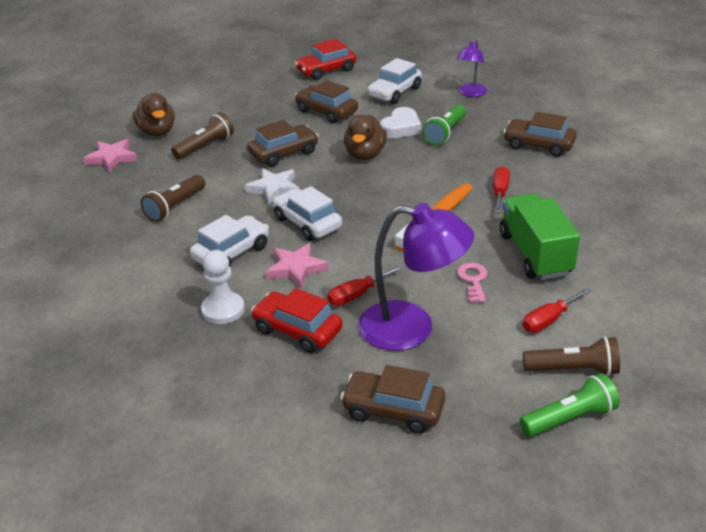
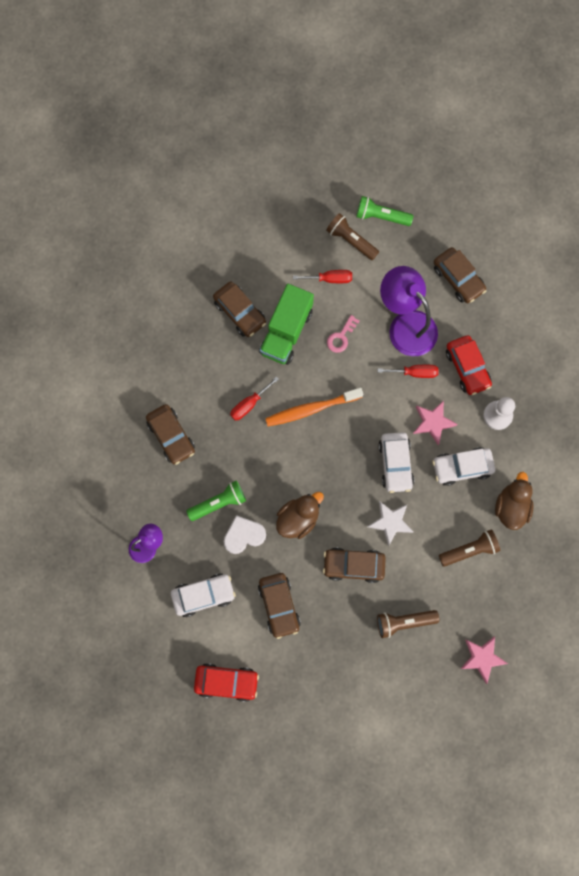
camera: 145 degrees left, 40 degrees up
brown duck [133,93,175,136] -> brown duck moved to [495,472,534,530]
none -> brown car [213,282,266,337]

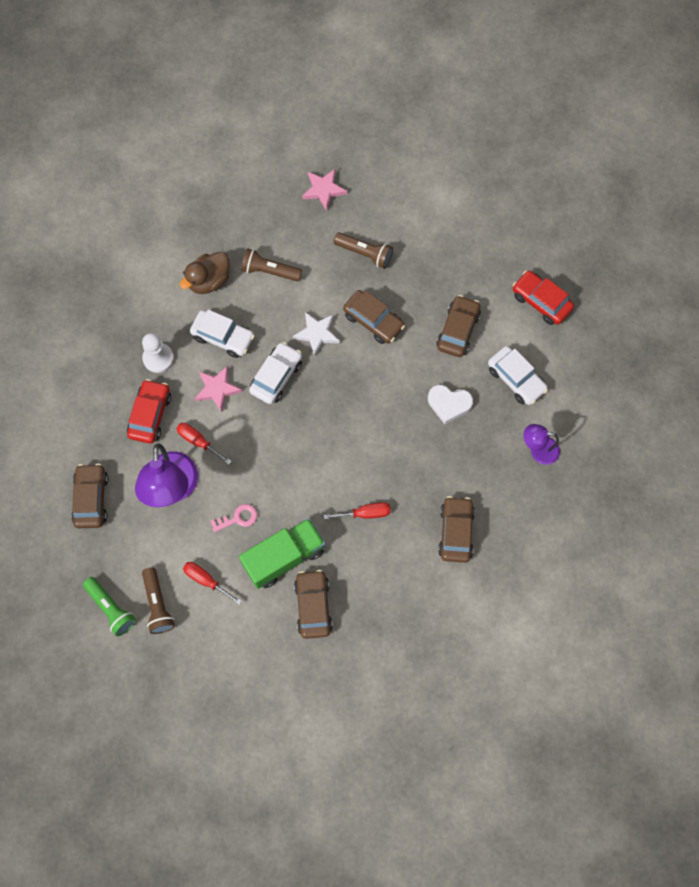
camera: 145 degrees left, 5 degrees down
white car [171,573,236,617] -> white car turned 150 degrees counterclockwise [488,346,548,405]
green flashlight [186,481,246,521] -> none
orange toothbrush [265,388,363,426] -> none
brown duck [276,492,324,539] -> none

